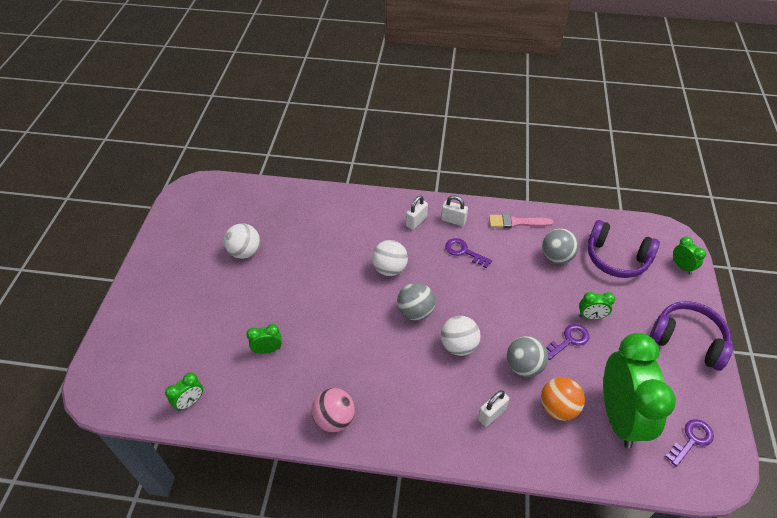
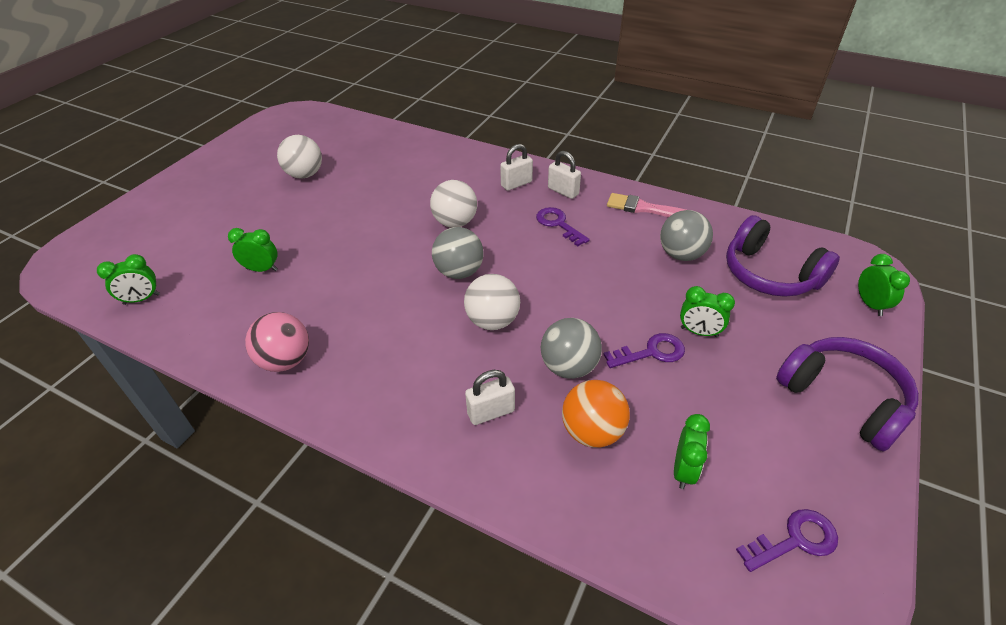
camera: 20 degrees right, 5 degrees down
green clock [603,333,676,448] -> green clock [674,414,710,489], size x0.41

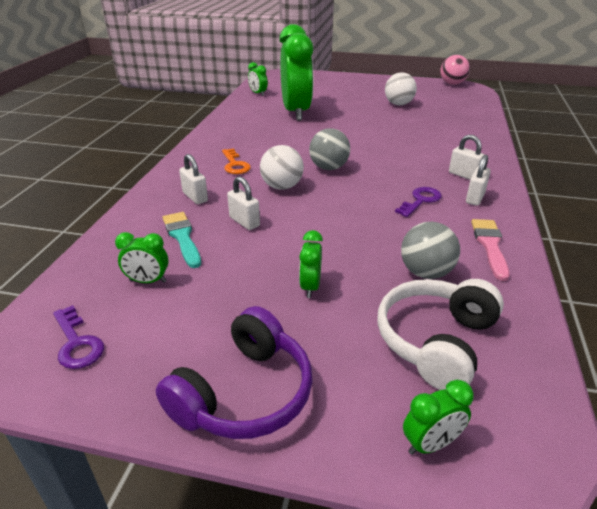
camera: 75 degrees right, 10 degrees down
green clock [228,228,277,272] -> green clock [279,24,313,121], size x2.46
pink ball [245,312,309,372] -> pink ball moved to [440,55,470,85]
white ball [430,180,477,228] -> none
grey ball [541,318,602,379] -> white padlock [227,176,260,230]
orange ball [562,380,630,448] -> turquoise brush [163,212,201,268]
purple key [603,333,685,368] -> none
purple headphones [726,215,840,297] -> white headphones [377,279,504,390]
none -> orange key [222,148,251,174]

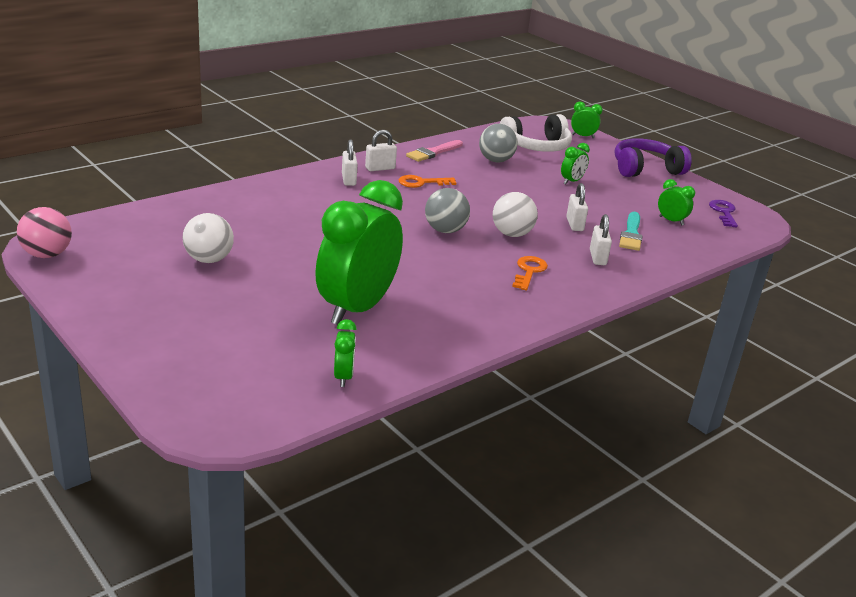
camera: 145 degrees left, 5 degrees down
purple key [395,187,442,217] -> orange key [399,175,456,188]

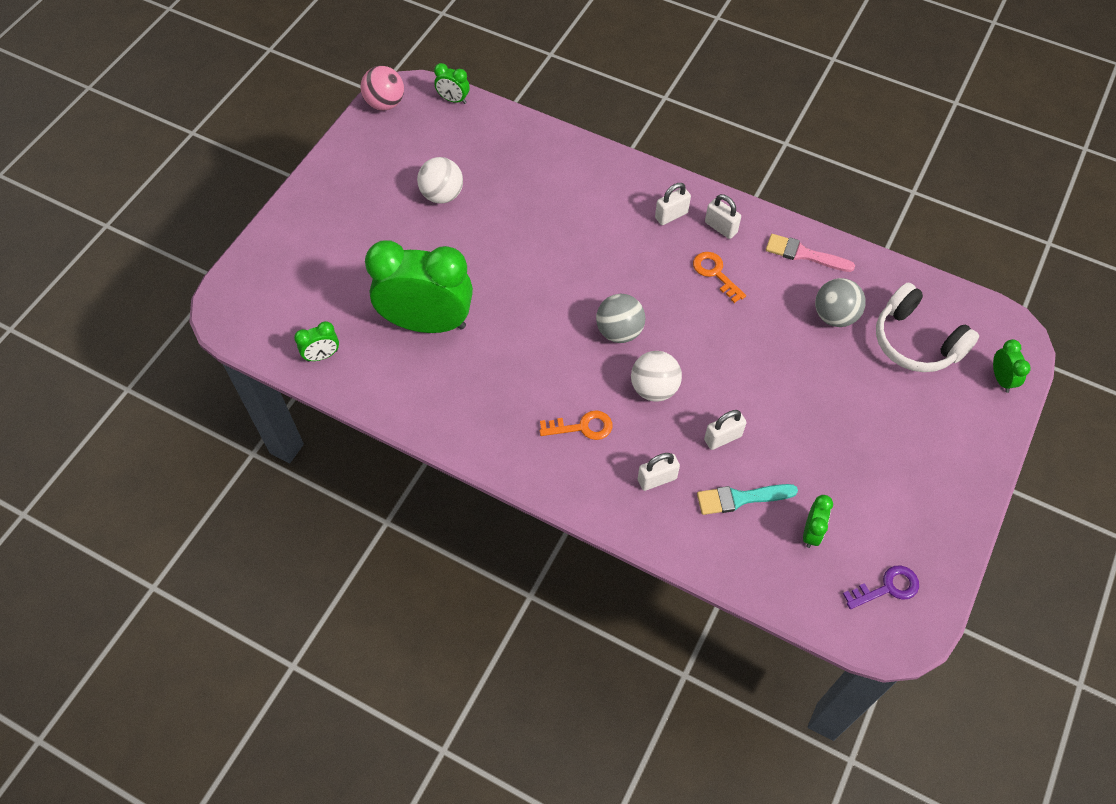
camera: 70 degrees right, 30 degrees up
green clock [561,143,590,184] -> green clock moved to [434,63,470,104]
purple headphones [615,138,692,177] -> none

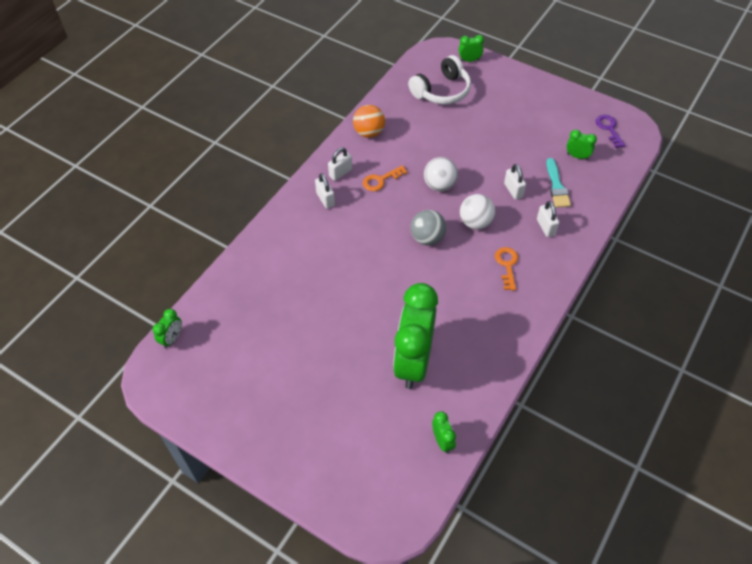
camera: 85 degrees left, 5 degrees down
pink ball [360,66,404,111] -> none
white ball [417,157,463,204] -> white ball moved to [424,157,458,191]
pink brush [766,234,855,272] -> orange ball [353,105,385,138]
grey ball [815,278,866,327] -> none

